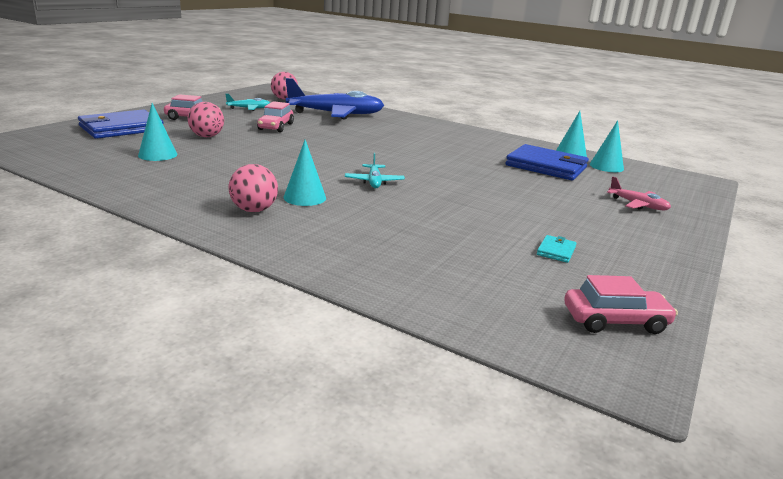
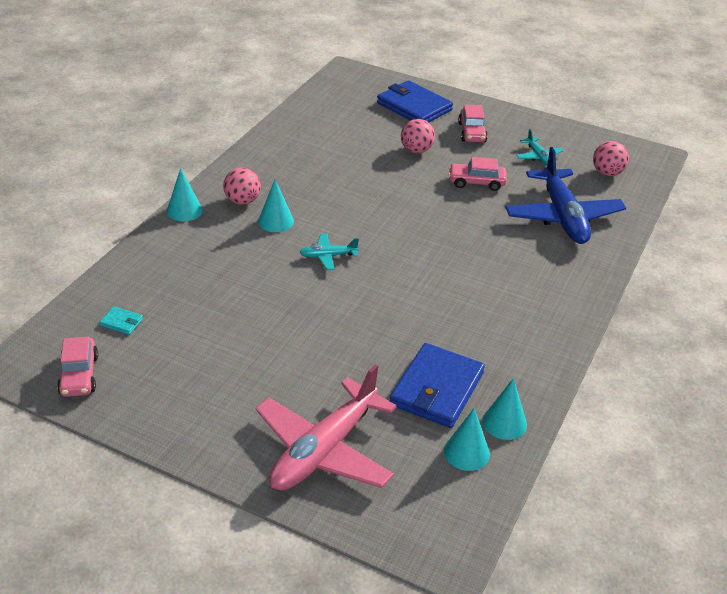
camera: 85 degrees right, 15 degrees up
turquoise cone [138,103,177,161] -> turquoise cone moved to [167,168,203,221]
turquoise wallet [537,235,577,263] -> turquoise wallet moved to [99,306,143,335]
pink plane [607,177,671,210] -> pink plane [256,364,397,491], size x2.23

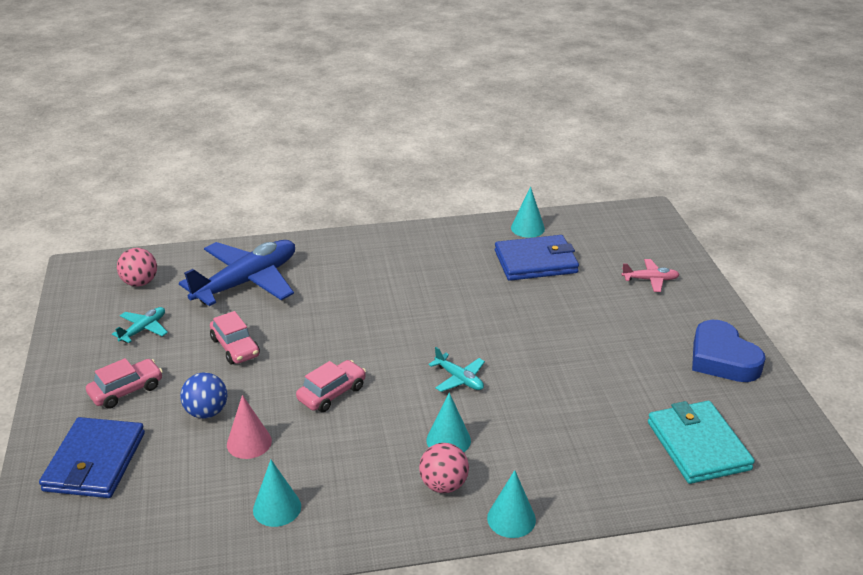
camera: 125 degrees left, 5 degrees down
pink car [57,337,98,397] -> pink car moved to [296,360,366,412]
turquoise wallet [99,306,143,335] -> turquoise wallet [648,401,755,484], size x2.42
pink plane [256,364,397,491] -> pink plane [621,259,680,292], size x0.45
pink ball [401,119,435,153] -> blue ball [180,372,227,418]
turquoise cone [444,408,490,471] -> turquoise cone moved to [253,460,301,527]
none -> pink cone [227,395,272,459]
none -> blue heart [692,320,766,382]

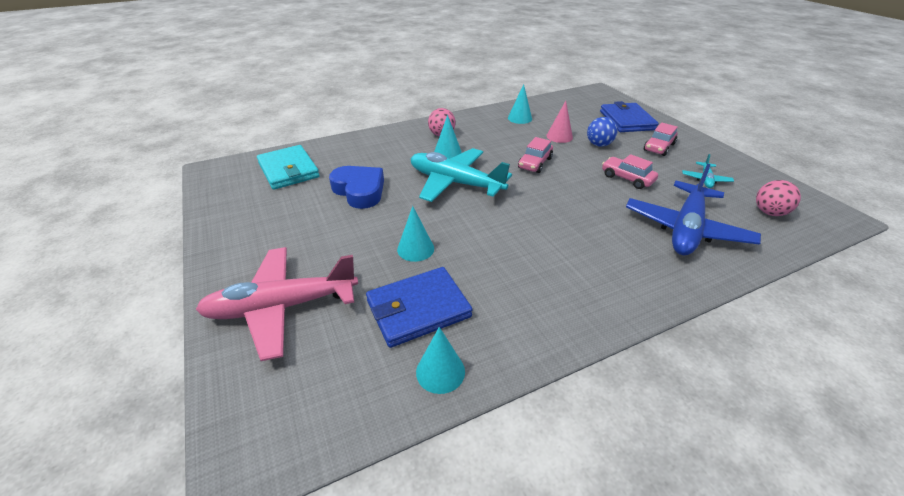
camera: 165 degrees right, 5 degrees up
turquoise plane [428,347,485,392] -> turquoise plane [411,148,512,202], size x2.23
turquoise cone [487,470,536,538] -> turquoise cone moved to [397,206,434,262]
pink plane [621,259,680,292] -> pink plane [196,247,358,361], size x2.23
blue heart [692,320,766,382] -> blue heart moved to [329,166,384,209]

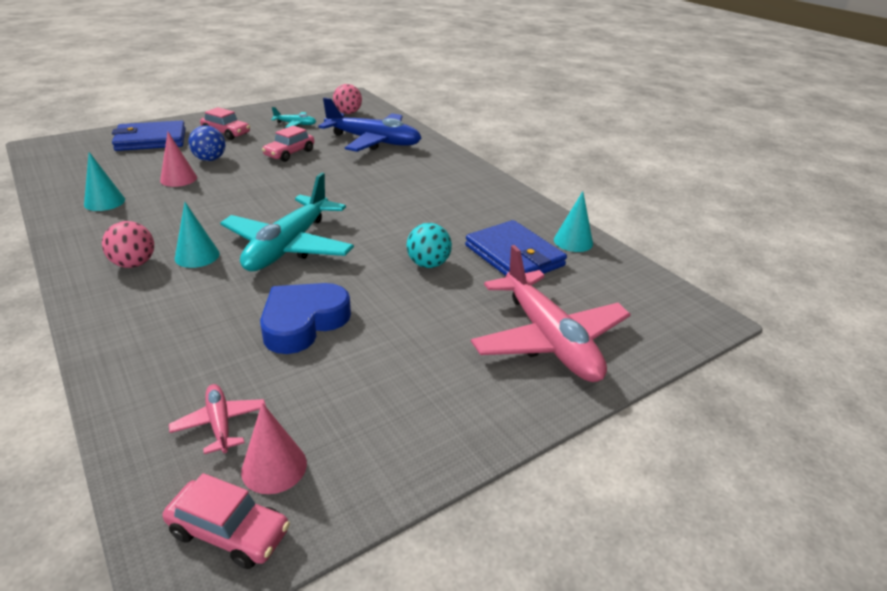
camera: 100 degrees left, 5 degrees down
turquoise wallet [257,145,320,190] -> pink plane [169,384,266,454]
turquoise cone [397,206,434,262] -> turquoise ball [407,223,452,268]
pink car [518,137,553,173] -> pink car moved to [163,473,290,569]
none -> pink cone [241,403,307,494]

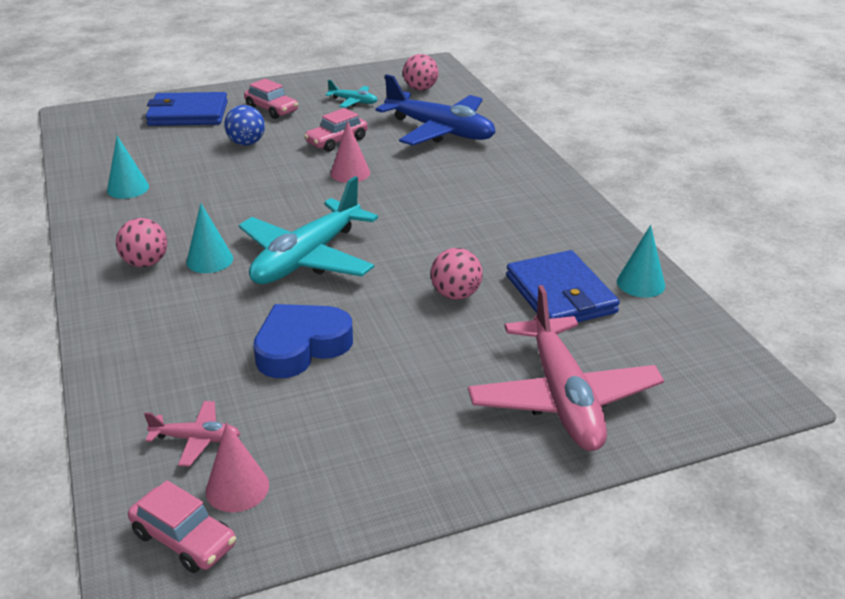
camera: 15 degrees right, 0 degrees up
pink cone [160,132,197,187] -> pink cone moved to [330,121,370,183]
pink plane [169,384,266,454] -> pink plane turned 105 degrees clockwise [144,401,240,467]
turquoise ball [407,223,452,268] -> pink ball [431,248,482,300]

